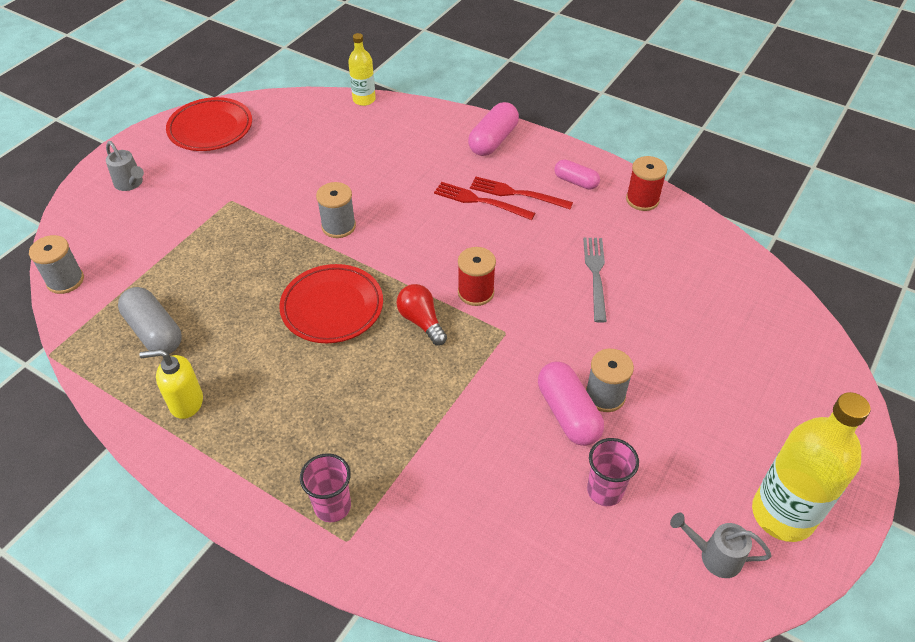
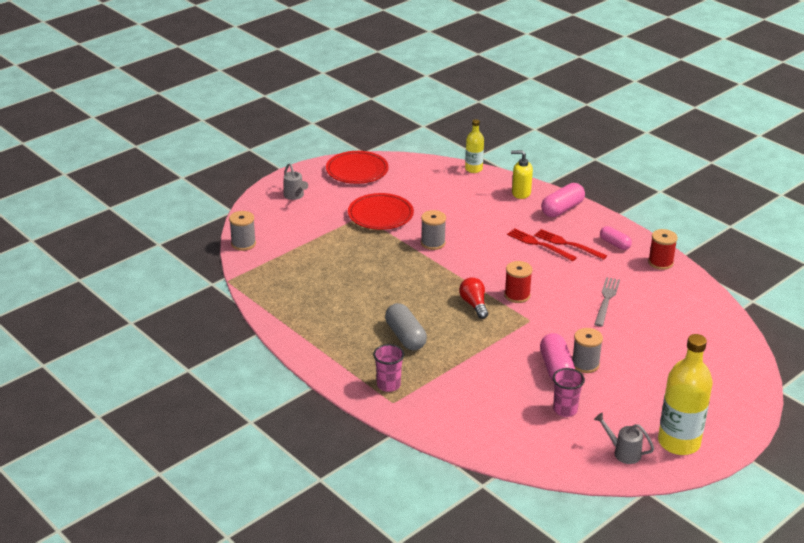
camera: 15 degrees right, 15 degrees down
grey capsule [118,287,182,354] -> grey capsule moved to [385,303,427,350]
yellow soap dispenser [139,349,203,419] -> yellow soap dispenser moved to [511,150,533,199]
red plate [279,264,383,343] -> red plate moved to [348,193,414,230]

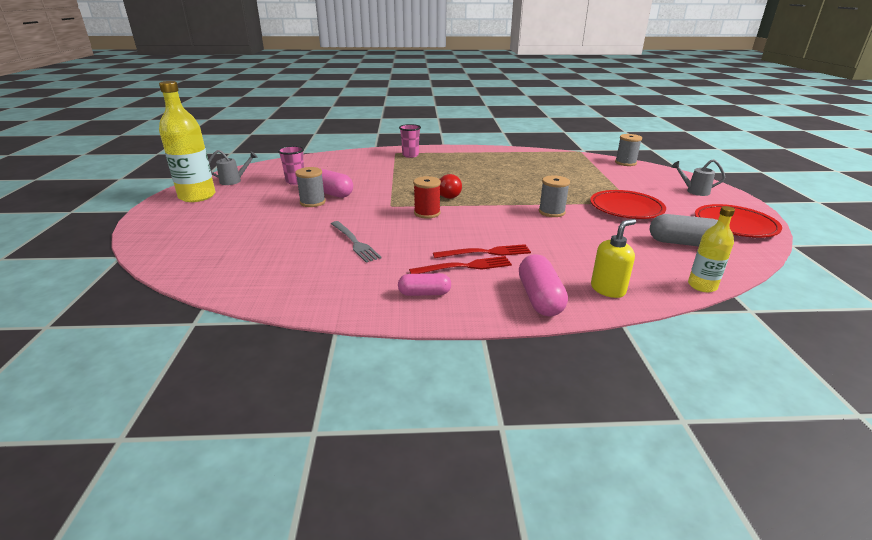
camera: 130 degrees right, 5 degrees down
grey capsule [385,303,427,350] -> grey capsule moved to [650,214,718,246]
red spool [648,229,678,270] -> none

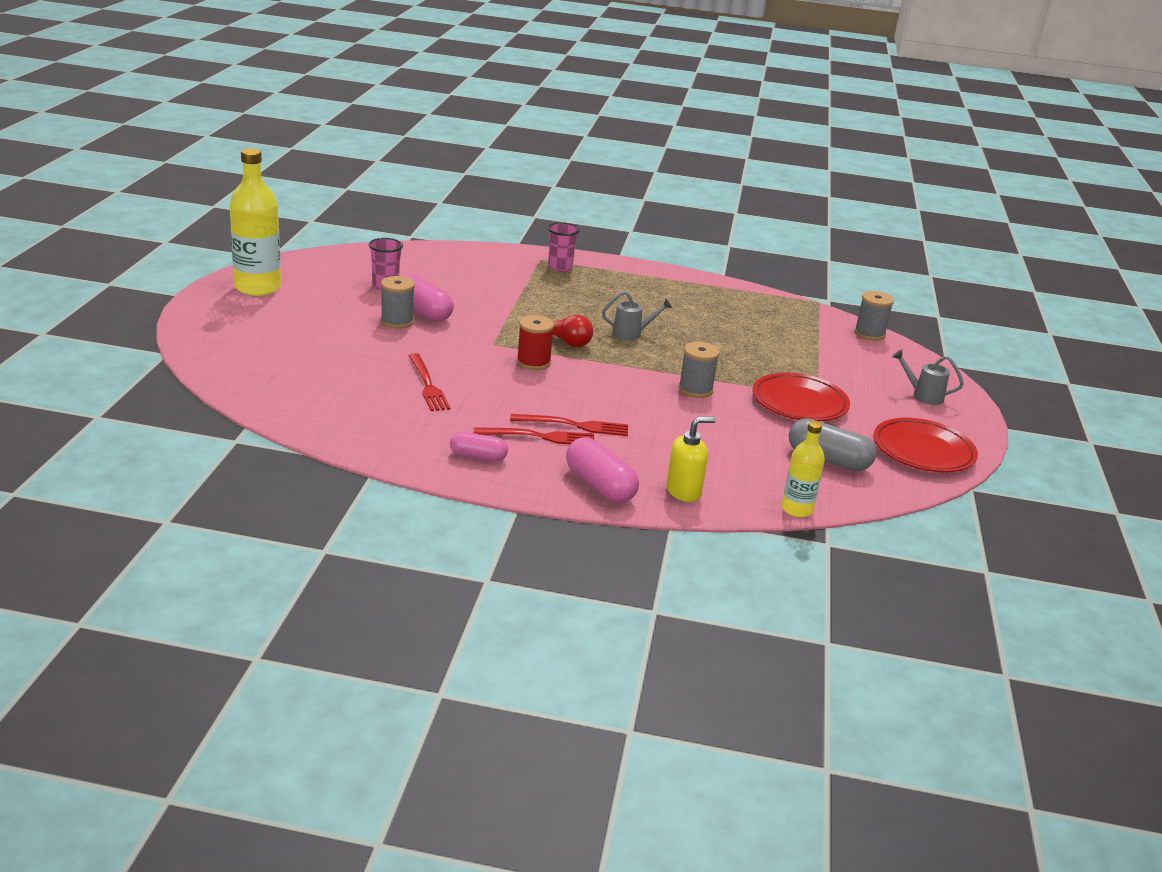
camera: 10 degrees right, 0 degrees up
grey watering can [208,150,258,185] -> grey watering can moved to [602,291,672,340]
grey fork [331,221,382,263] -> red fork [408,353,451,411]
pink capsule [519,254,568,317] -> pink capsule turned 45 degrees counterclockwise [566,437,639,503]

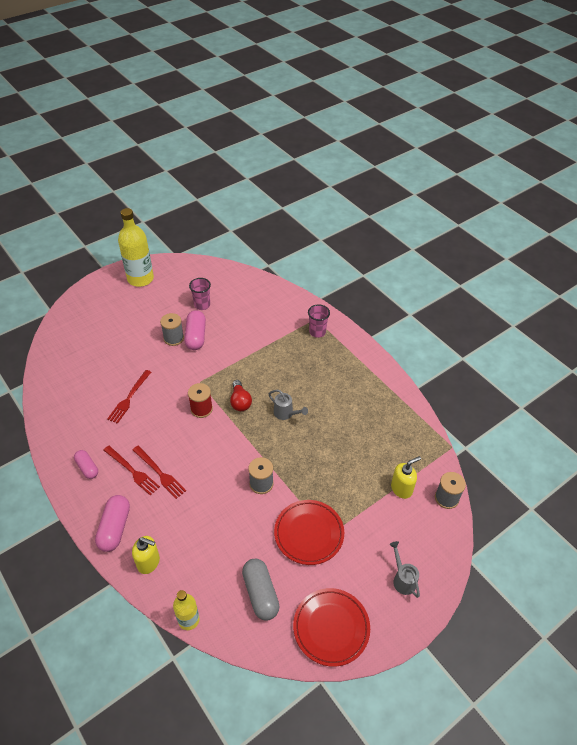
camera: 45 degrees right, 20 degrees up
none -> yellow soap dispenser [391,456,421,499]

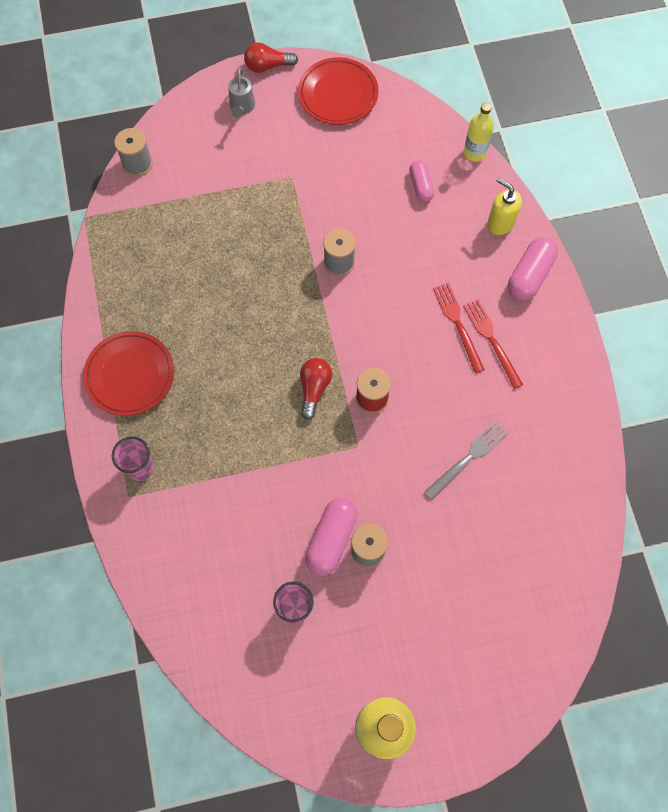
camera: 155 degrees left, 20 degrees up
pink capsule [74,450,98,479] -> pink capsule moved to [409,160,435,202]
red fork [107,370,151,424] -> grey fork [423,421,508,500]
grey capsule [242,559,279,620] -> none
grey watering can [269,390,308,420] -> none
red plate [274,500,344,565] -> red plate moved to [83,331,174,416]
yellow soap dispenser [391,456,421,499] -> none
none -> red light bulb [244,43,298,73]

